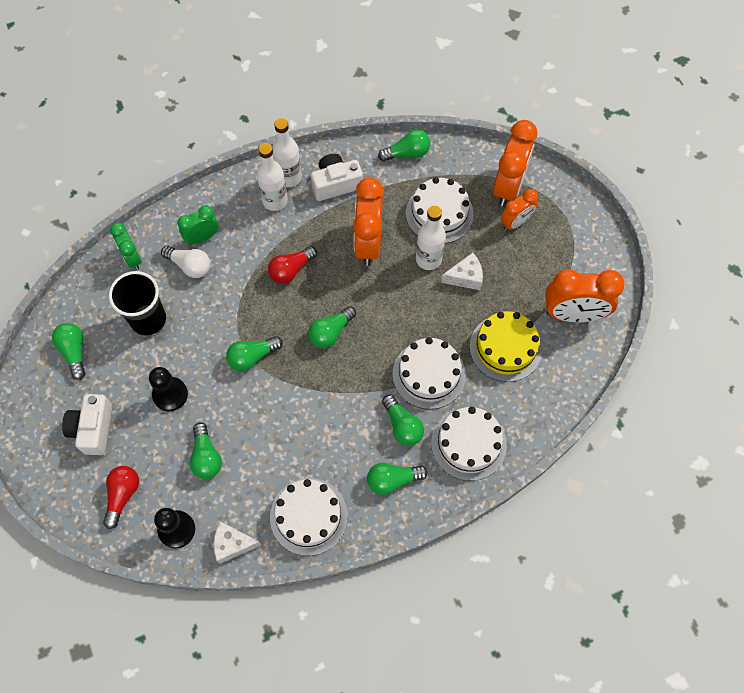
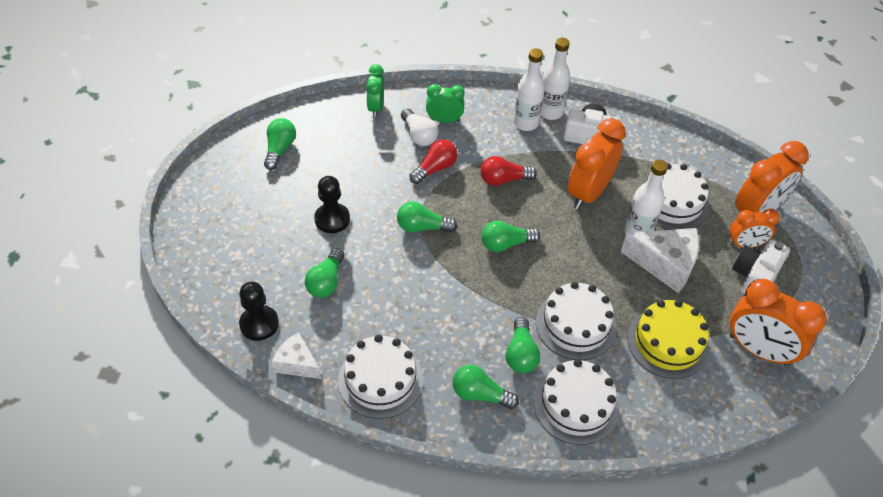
camera: 30 degrees right, 15 degrees down
white camera [62,394,112,455] -> white camera moved to [732,239,790,294]
red light bulb [103,466,139,529] -> red light bulb moved to [409,139,457,184]
black cup [109,271,166,336] -> none
green light bulb [378,130,430,162] -> none
white cheese [441,253,483,290] -> white cheese [621,228,699,293], size x1.62

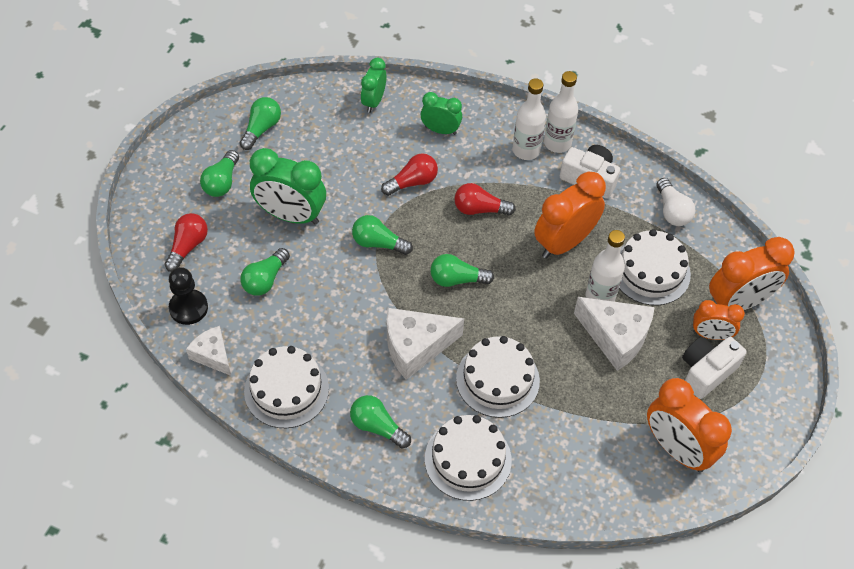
camera: 15 degrees right, 5 degrees up
black pawn [314,176,350,233] -> green clock [250,148,326,225]
white light bulb [401,109,438,146] -> white light bulb moved to [656,178,695,226]
green light bulb [505,317,540,373] -> green light bulb moved to [200,150,239,197]
yellow cake [627,300,710,379] -> none
none -> red light bulb [164,213,208,272]
none -> white cheese [387,308,464,380]

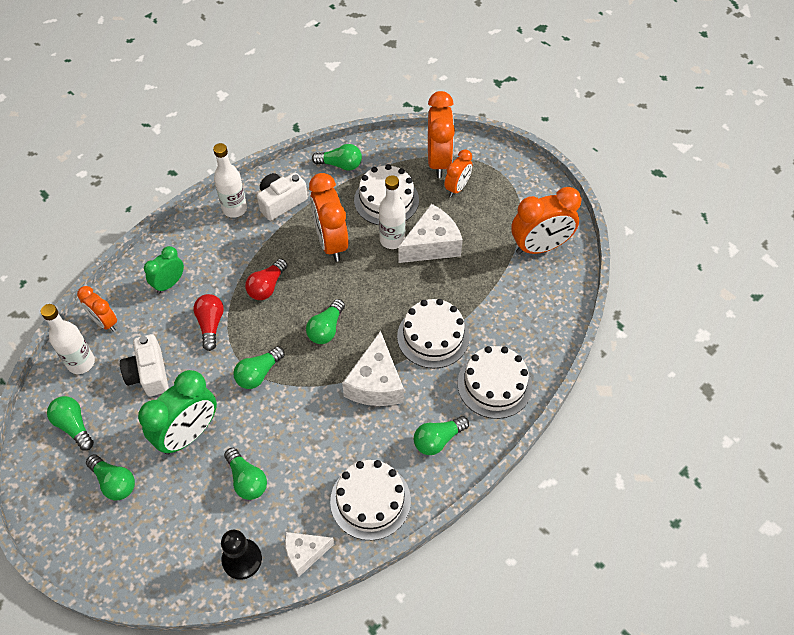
camera: 65 degrees left, 0 degrees up
red light bulb [164,213,208,272] -> none
green clock [361,58,387,113] -> orange clock [77,286,117,332]
white bottle [513,78,546,160] -> white bottle moved to [41,304,95,374]
white light bulb [656,178,695,226] -> green light bulb [312,144,362,171]
white camera [682,337,747,399] -> white camera moved to [120,334,169,397]

